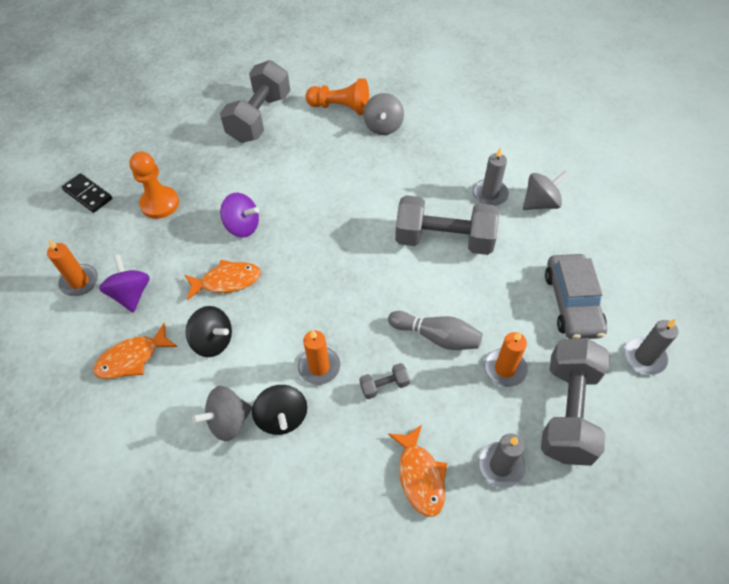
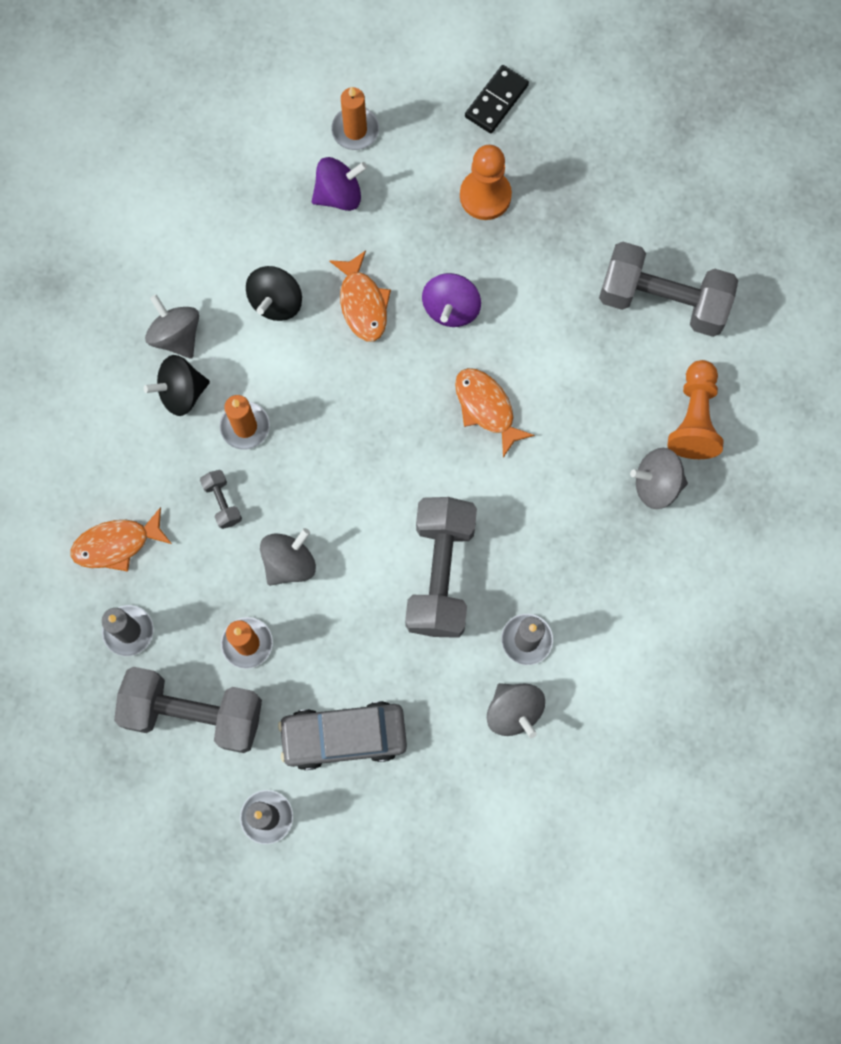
camera: 85 degrees right, 20 degrees up
orange fish [93,322,177,379] -> orange fish moved to [455,368,535,458]
grey bowling pin [388,311,482,350] -> grey spinning top [260,528,316,586]

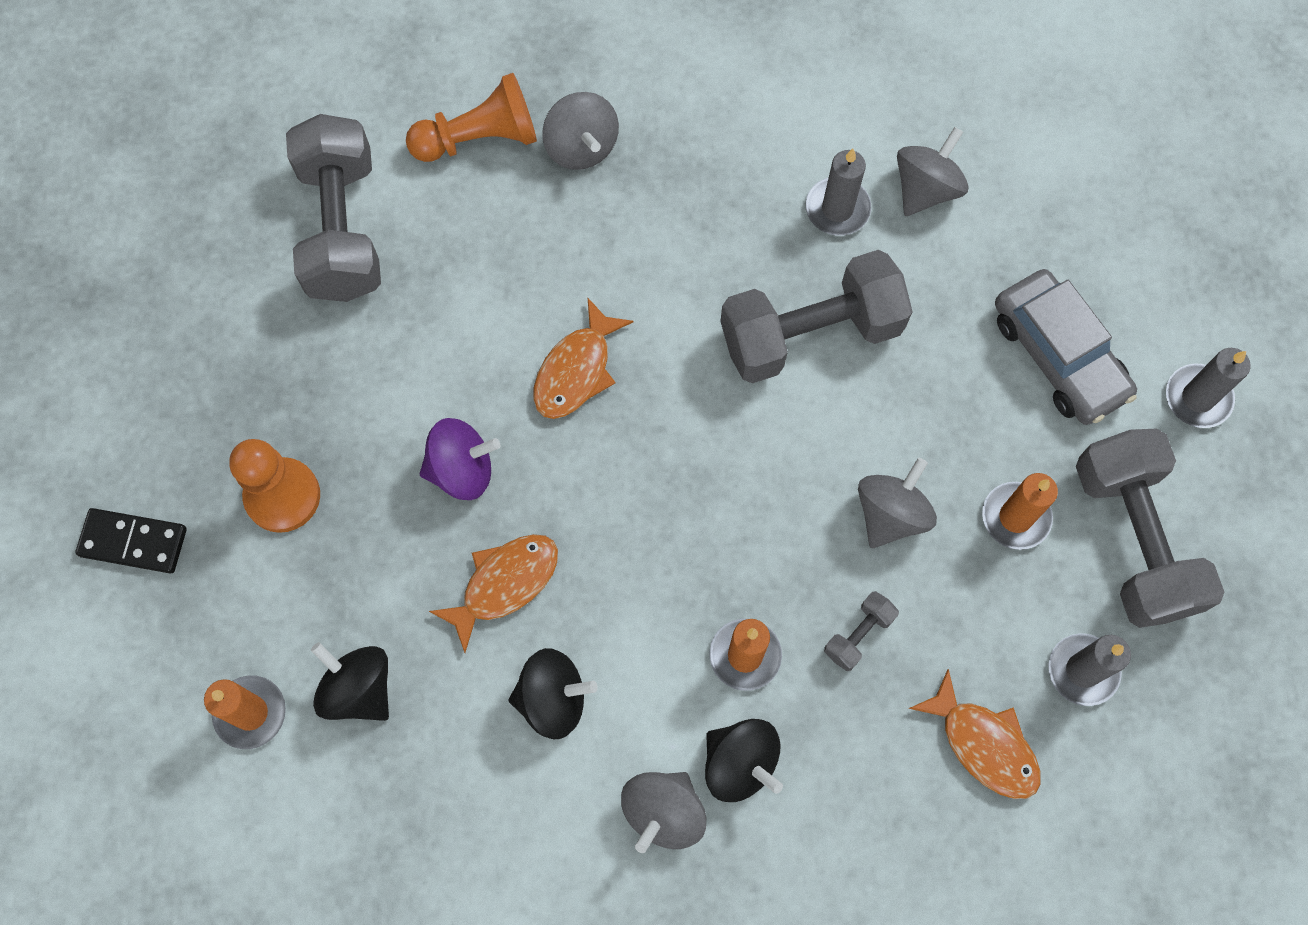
camera: 115 degrees left, 5 degrees down
grey spinning top [260,528,316,586] -> grey spinning top turned 105 degrees clockwise [858,458,937,548]
purple spinning top [312,157,367,211] -> black spinning top [311,642,389,721]

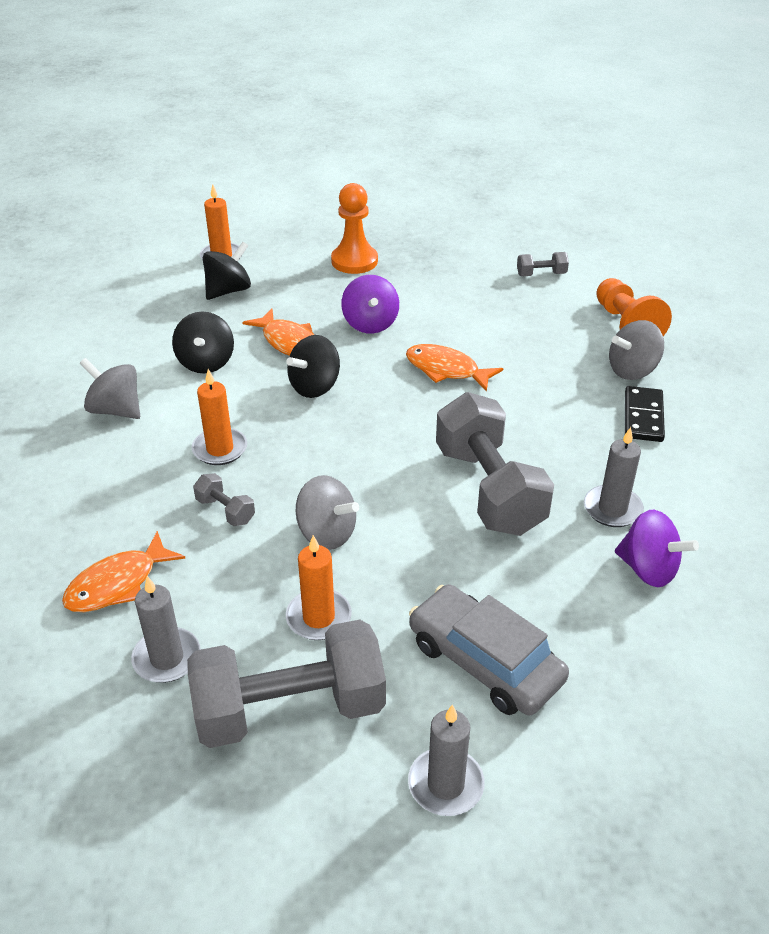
camera: 90 degrees right, 30 degrees down
black domino [75,508,187,573] -> black domino moved to [625,386,665,442]
grey dumbbell [286,114,381,302] -> grey dumbbell [517,252,569,276], size x0.42
black spinning top [705,719,783,802] -> black spinning top moved to [286,335,340,398]
grey spinning top [897,127,969,216] -> purple spinning top [615,510,699,587]
grey car [995,269,1137,425] -> grey car turned 75 degrees clockwise [409,584,569,716]

